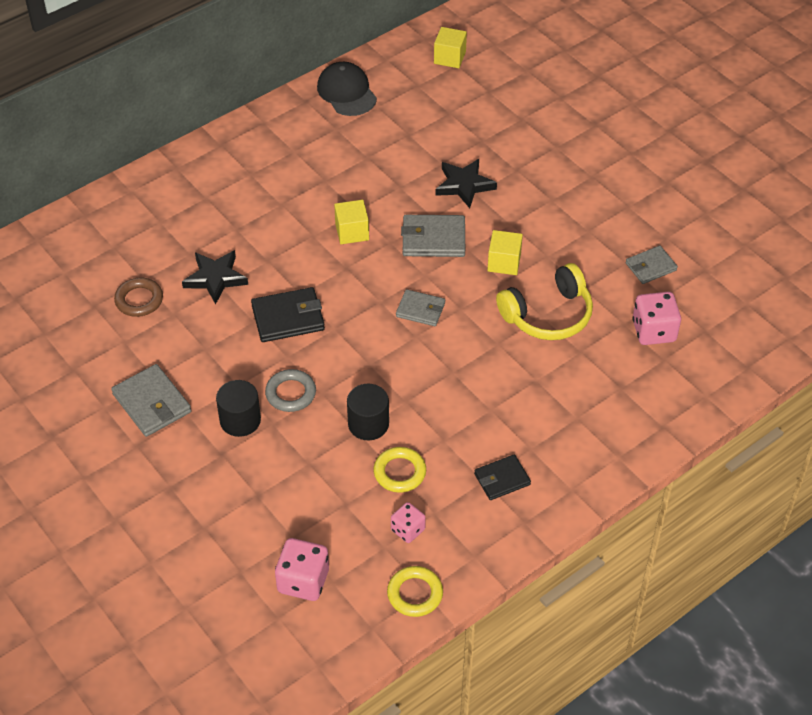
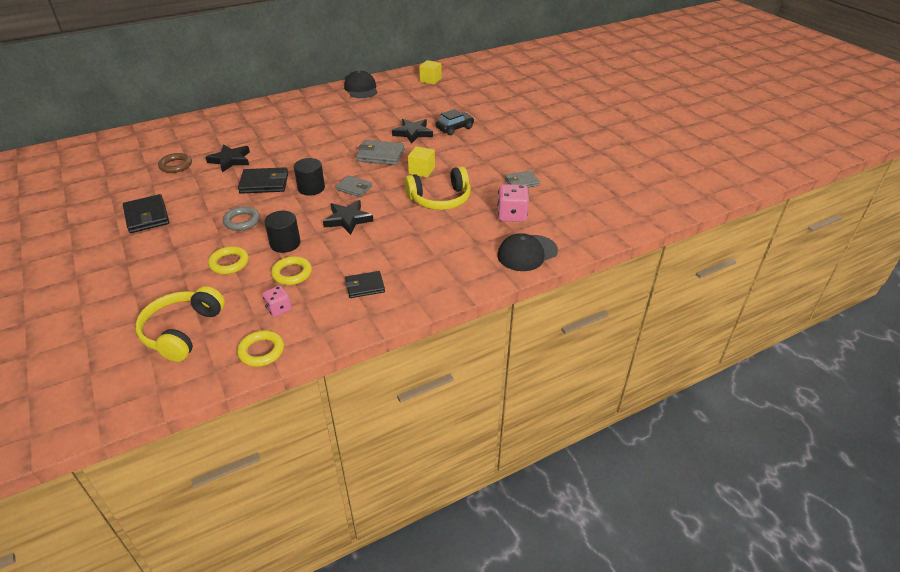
camera: 10 degrees right, 10 degrees down
grey wallet [111,364,191,437] -> black wallet [123,194,169,233]
black cylinder [216,380,261,437] -> black cylinder moved to [294,158,325,195]
pink dice [275,538,329,601] -> yellow headphones [135,286,225,362]
yellow cube [334,200,369,244] -> none
none -> yellow ring [208,246,249,274]
none -> black star [323,200,373,235]
none -> black car [436,109,474,135]
none -> black cap [497,233,558,271]

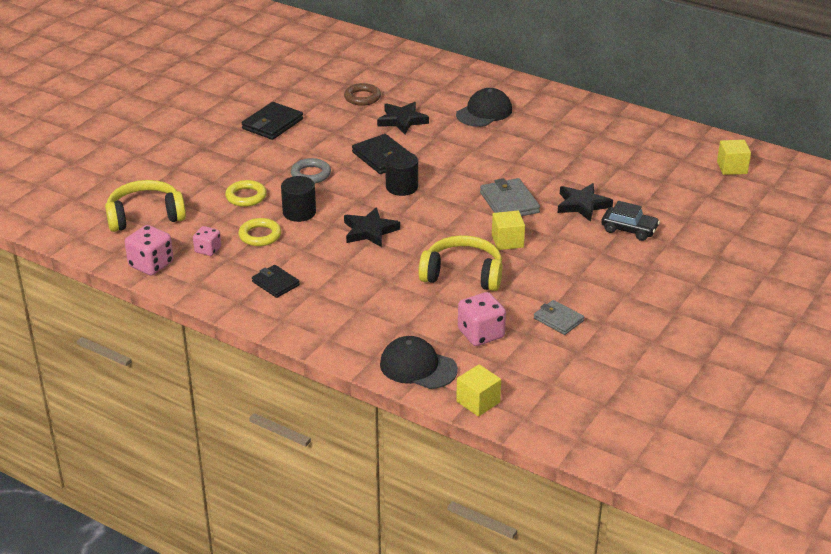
camera: 60 degrees right, 5 degrees down
yellow ring [237,330,284,367] -> pink dice [125,225,174,276]
grey wallet [335,175,372,197] -> none
black cap [344,71,378,98] -> black cap moved to [456,88,512,127]
yellow headphones [404,166,471,210] -> yellow headphones turned 150 degrees clockwise [418,235,503,291]
none -> yellow cube [456,364,501,417]

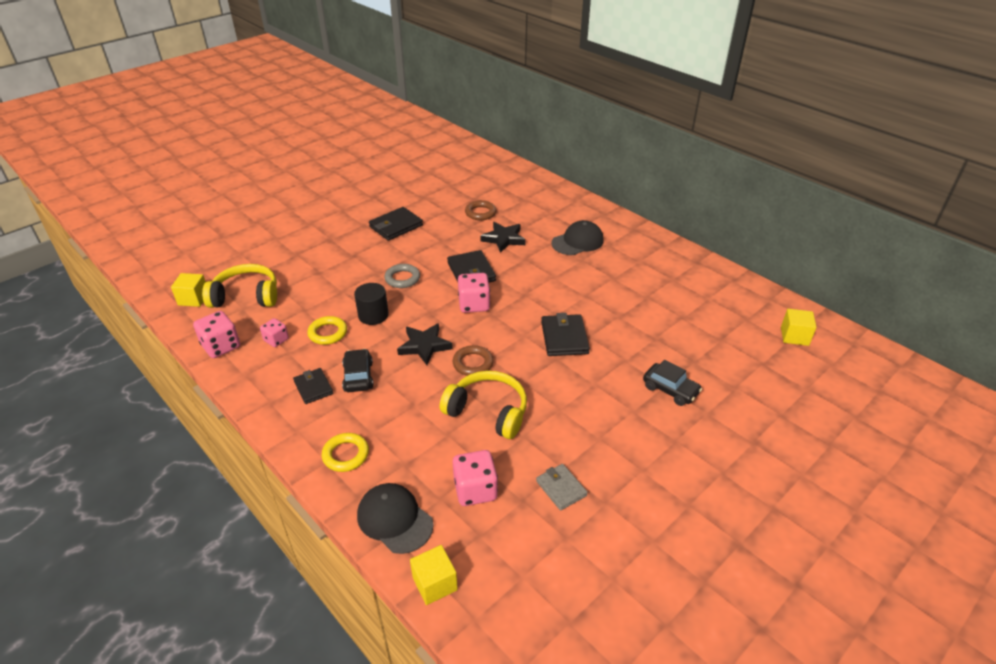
camera: 15 degrees right, 5 degrees up
yellow ring [225,180,267,207] -> yellow ring moved to [322,433,369,472]
black cylinder [385,151,418,196] -> pink dice [458,273,490,313]
grey wallet [480,178,540,216] -> black wallet [541,313,590,356]
yellow cube [492,211,525,250] -> yellow cube moved to [171,273,206,307]
black star [558,183,613,222] -> none
none -> black car [342,349,374,392]
none -> brown ring [453,345,494,376]

